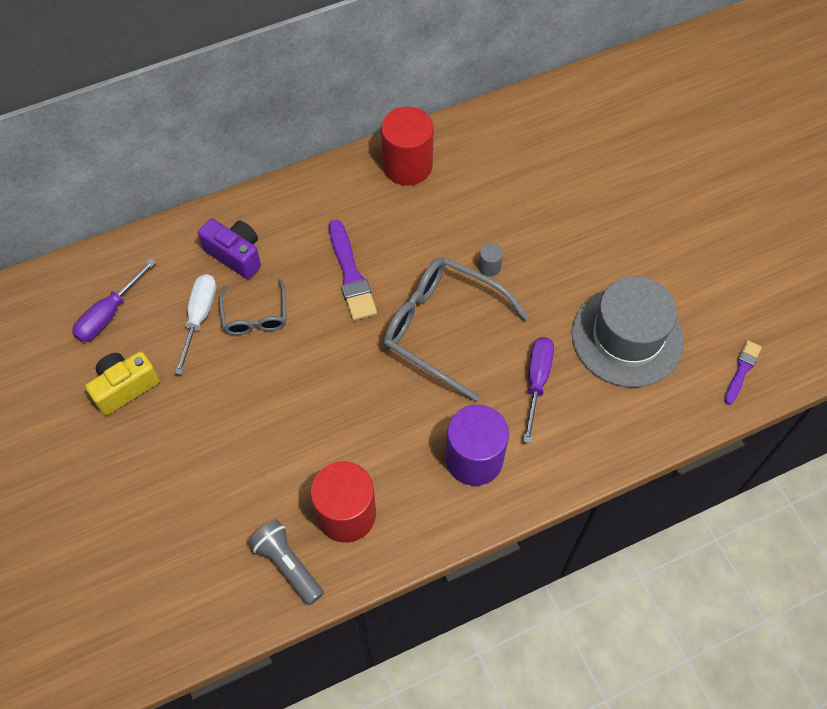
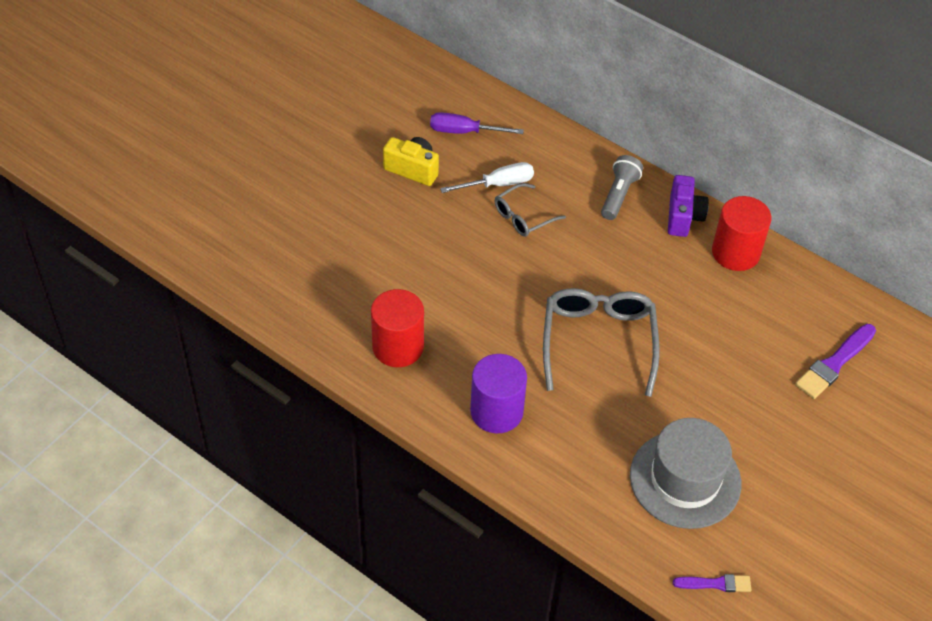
camera: 60 degrees right, 10 degrees down
purple camera [198,219,261,279] -> purple camera moved to [668,175,709,237]
grey flashlight [248,519,324,605] -> grey flashlight moved to [601,155,643,220]
purple brush [329,220,377,321] -> purple brush moved to [795,324,876,399]
grey cylinder [478,243,503,277] -> none
purple screwdriver [523,337,554,443] -> none

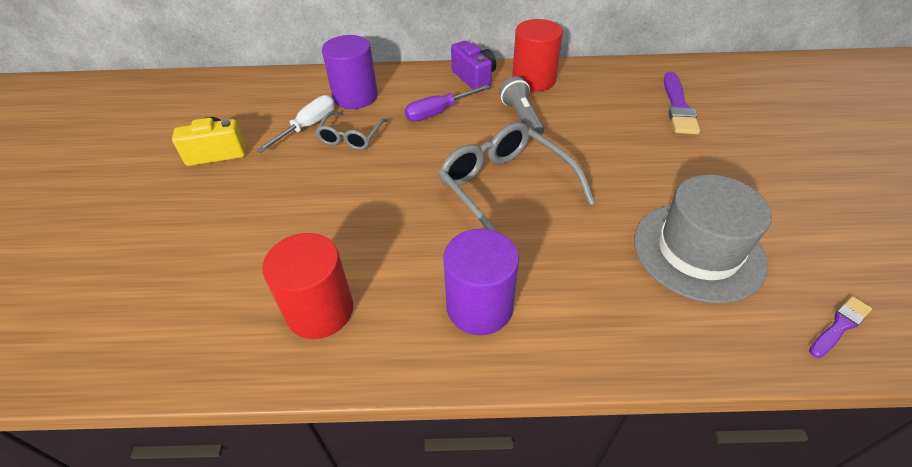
camera: 35 degrees left, 5 degrees down
purple screwdriver [430,112,524,134] -> purple screwdriver moved to [405,84,491,122]
grey flashlight [601,155,643,220] -> grey flashlight moved to [499,76,544,137]
none -> purple cylinder [322,35,378,109]

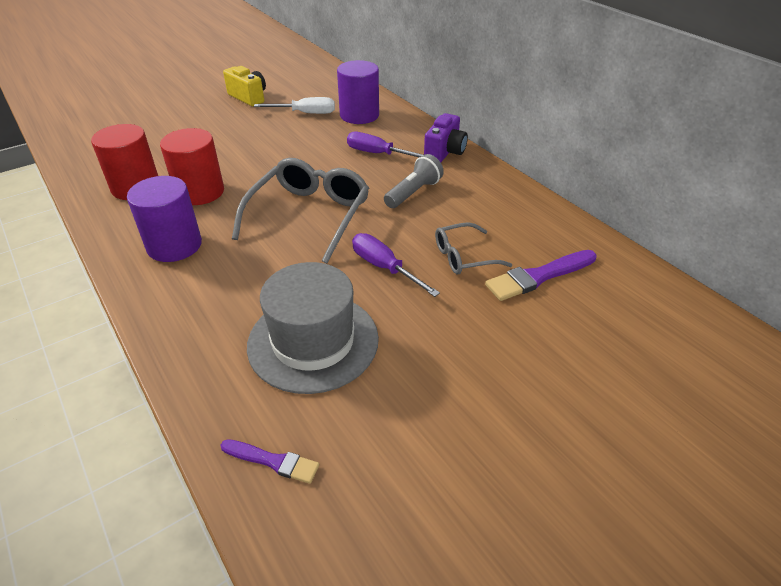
camera: 55 degrees right, 5 degrees down
grey glasses [315,111,388,150] -> grey glasses moved to [435,222,512,274]
red cylinder [512,19,563,92] -> red cylinder moved to [160,128,224,205]
none -> purple screwdriver [352,233,440,297]

